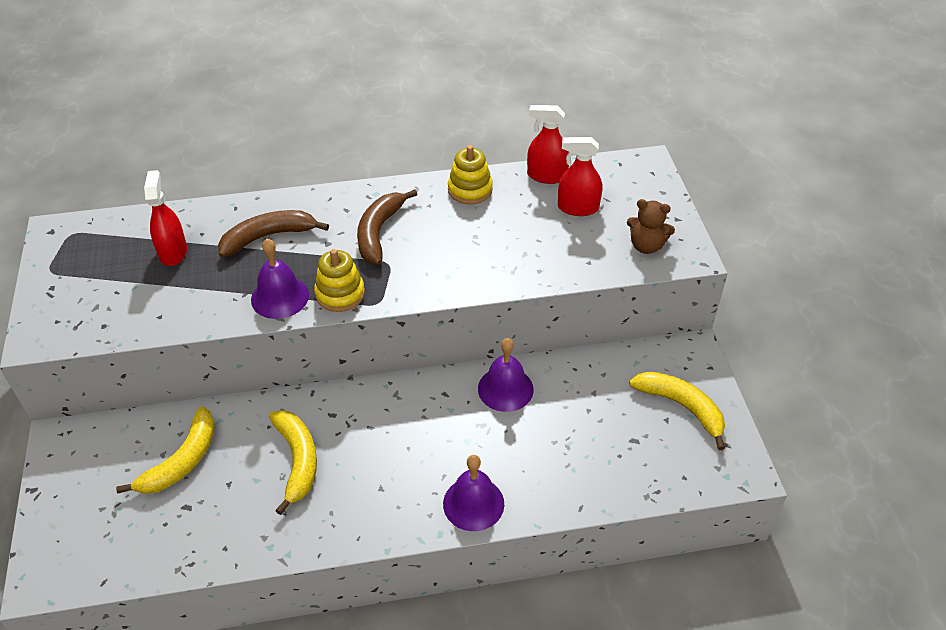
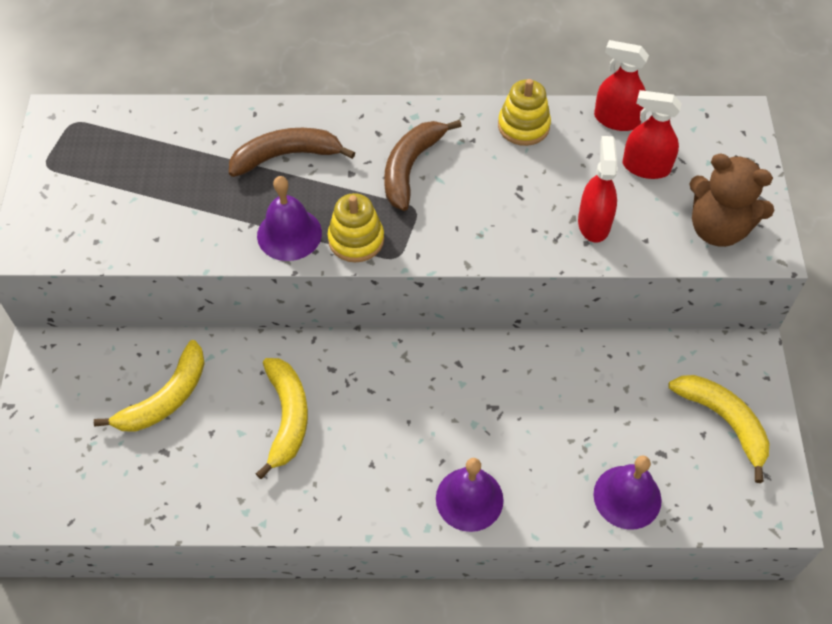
camera: 10 degrees right, 10 degrees up
red spray bottle [144,170,187,266] -> red spray bottle moved to [578,136,618,243]
purple bell [478,338,534,412] -> purple bell moved to [594,456,662,530]
brown teddy bear [627,199,675,254] -> brown teddy bear [689,154,774,247], size x1.51

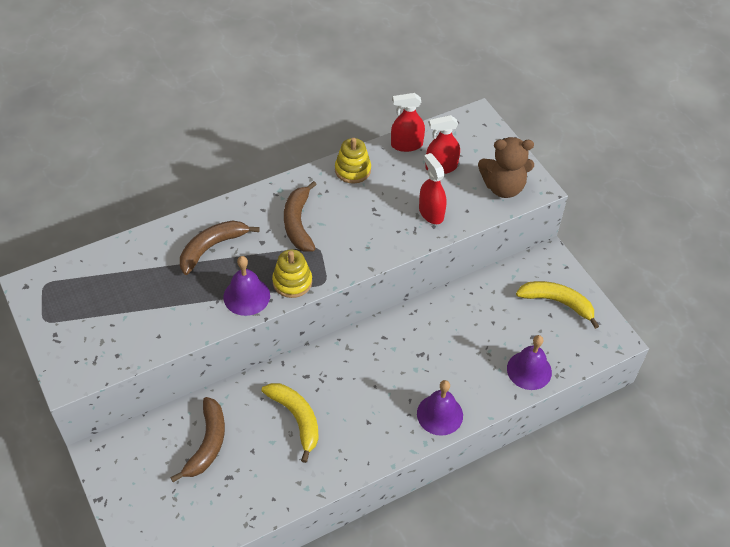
camera: 30 degrees left, 5 degrees down
yellow banana [94,340,205,432] -> brown banana [170,397,225,482]

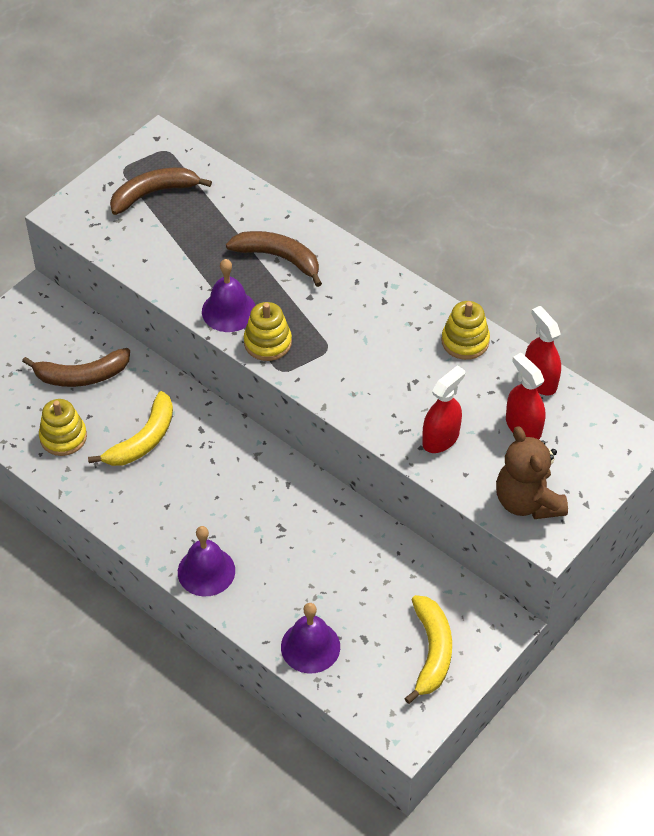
camera: 70 degrees right, 0 degrees up
brown banana [284,181,317,251] -> brown banana moved to [110,167,212,215]
none -> yellow stacking toy [39,399,87,456]

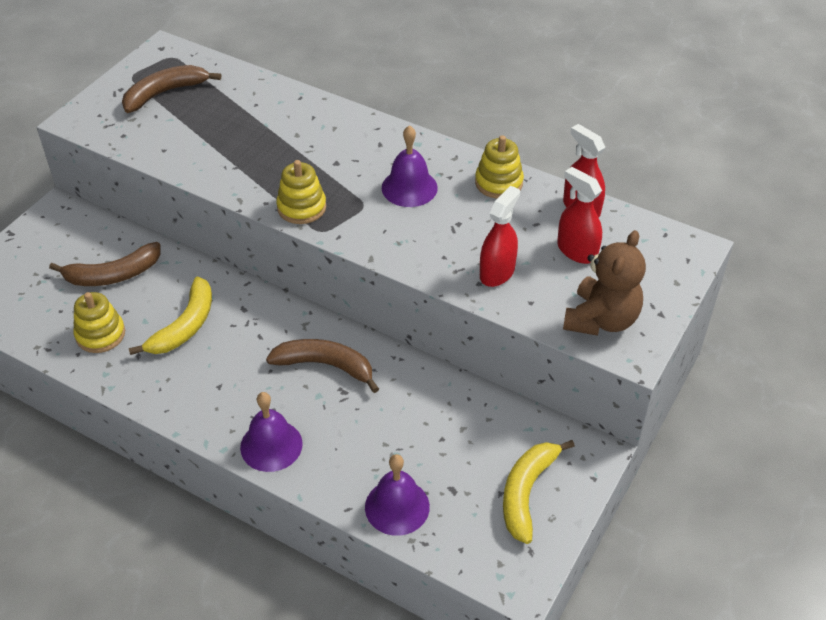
camera: 10 degrees left, 5 degrees down
purple bell [202,259,256,332] -> purple bell moved to [382,125,438,207]
brown banana [226,231,322,287] -> brown banana moved to [266,339,379,393]
yellow banana [404,595,452,704] -> yellow banana turned 150 degrees counterclockwise [503,440,575,544]
brown teddy bear [496,426,568,519] -> brown teddy bear turned 120 degrees counterclockwise [563,230,646,336]

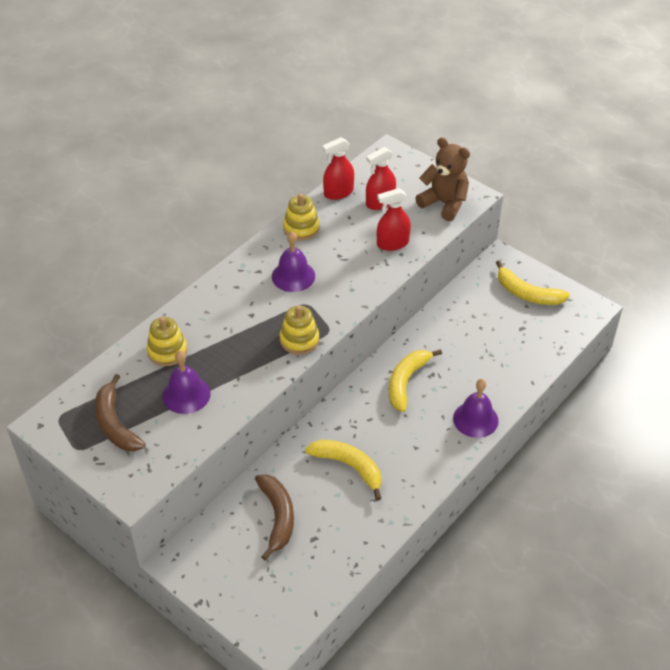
camera: 80 degrees left, 0 degrees up
yellow stacking toy [73,292,125,353] -> yellow stacking toy moved to [147,317,188,366]
brown banana [266,339,379,393] -> yellow banana [389,349,442,412]
purple bell [365,454,430,536] -> purple bell moved to [162,350,211,414]
red spray bottle [480,186,520,287] -> red spray bottle turned 60 degrees counterclockwise [377,188,411,251]

